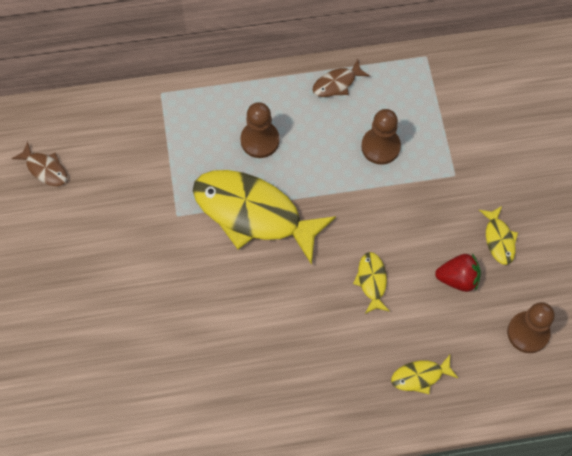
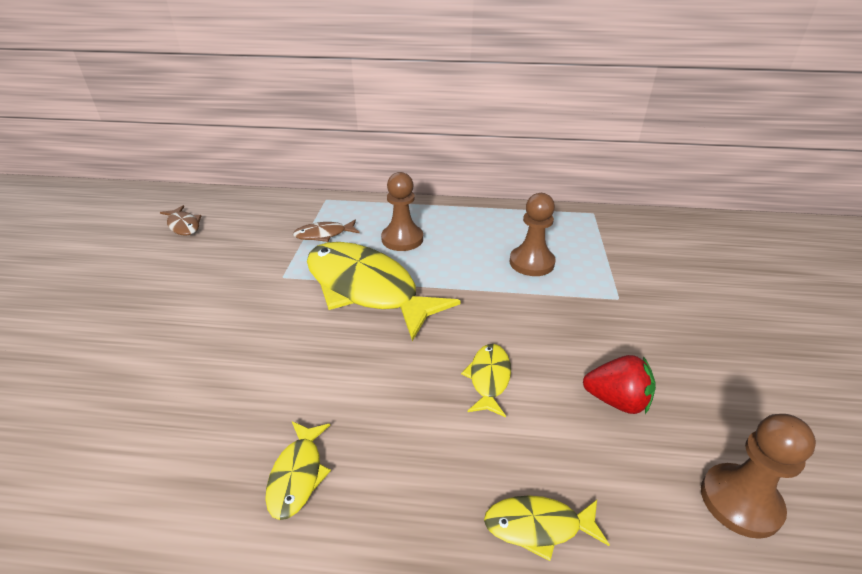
camera: 15 degrees right, 30 degrees down
brown fish [312,59,370,97] -> brown fish moved to [293,220,360,242]
yellow fish [479,206,518,265] -> yellow fish moved to [265,421,331,520]

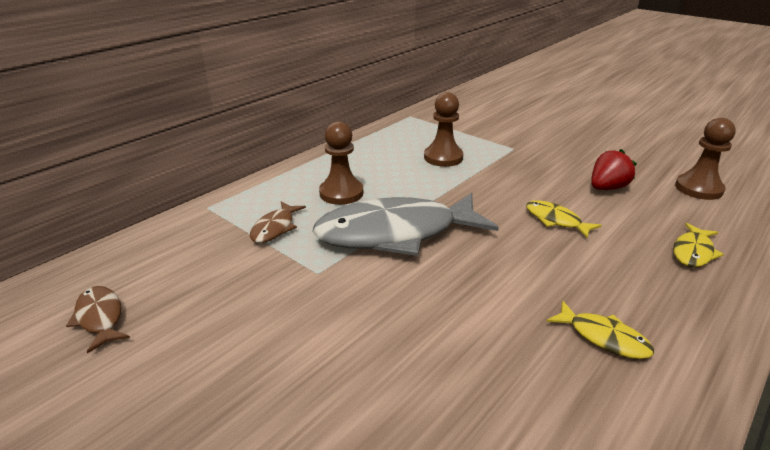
camera: 55 degrees left, 5 degrees down
brown fish [160,205,201,236] -> brown fish turned 120 degrees counterclockwise [66,286,130,354]
yellow fish [307,242,460,341] -> grey fish [312,193,499,256]

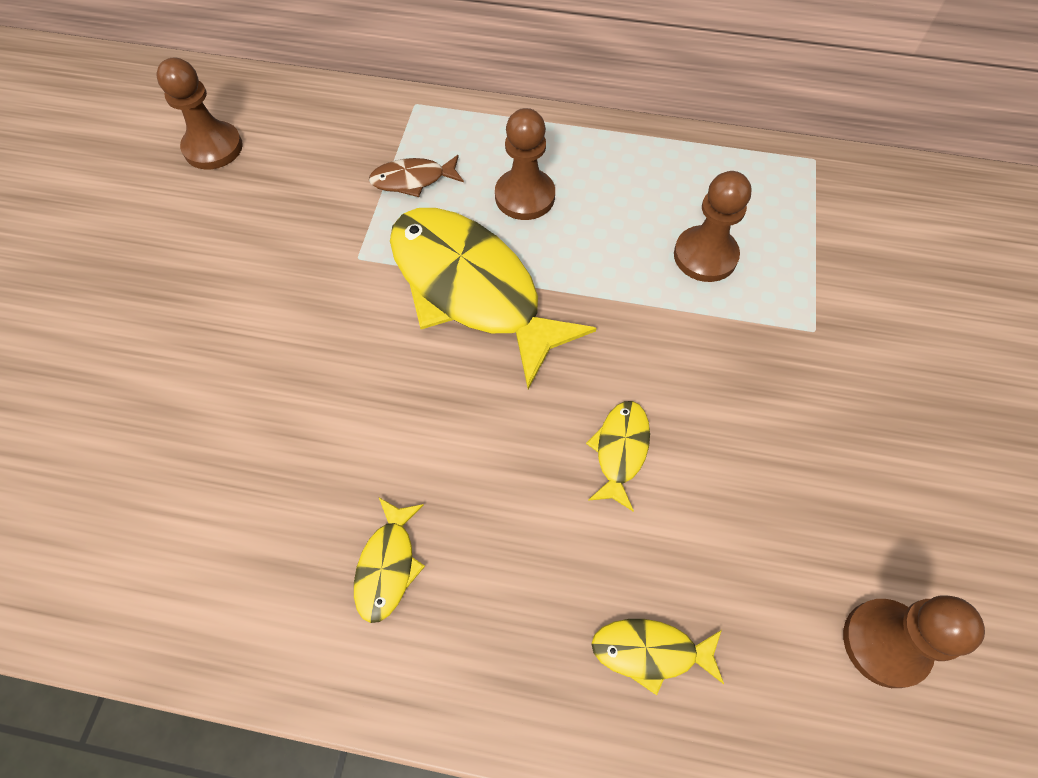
camera: 60 degrees right, 30 degrees up
brown fish [66,286,130,354] -> brown pawn [156,57,243,170]
grey fish [312,193,499,256] -> yellow fish [390,208,596,389]
red strawberry [591,149,637,190] -> none

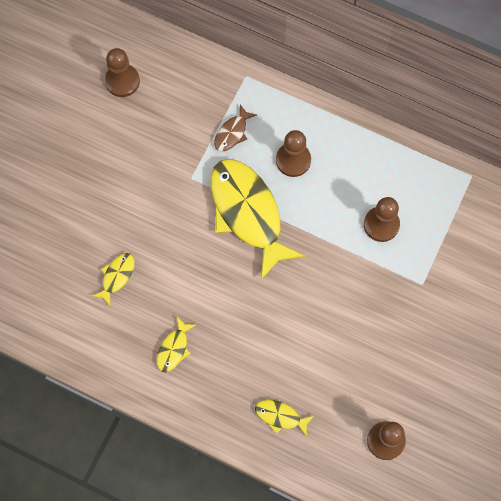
camera: 15 degrees right, 10 degrees up
brown fish [369,155,464,197] -> brown fish turned 60 degrees counterclockwise [214,105,257,152]
yellow fish [586,401,650,512] -> yellow fish moved to [92,253,135,307]

